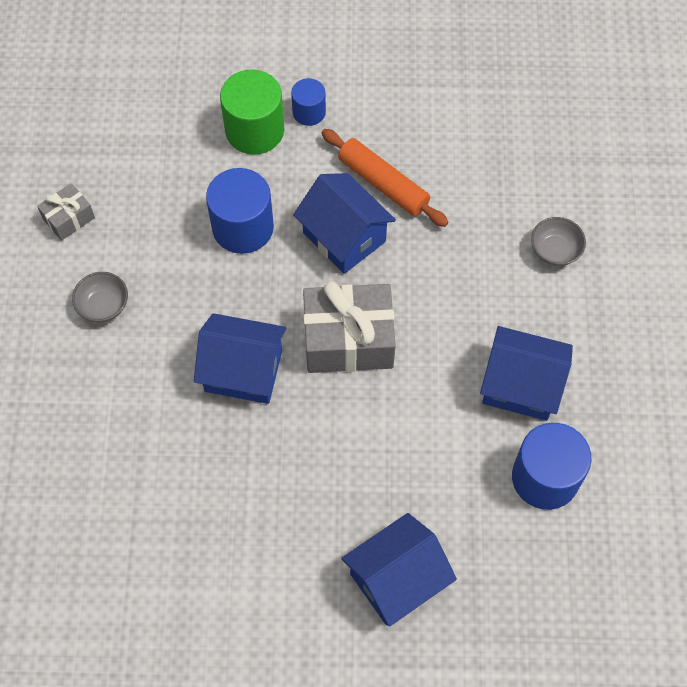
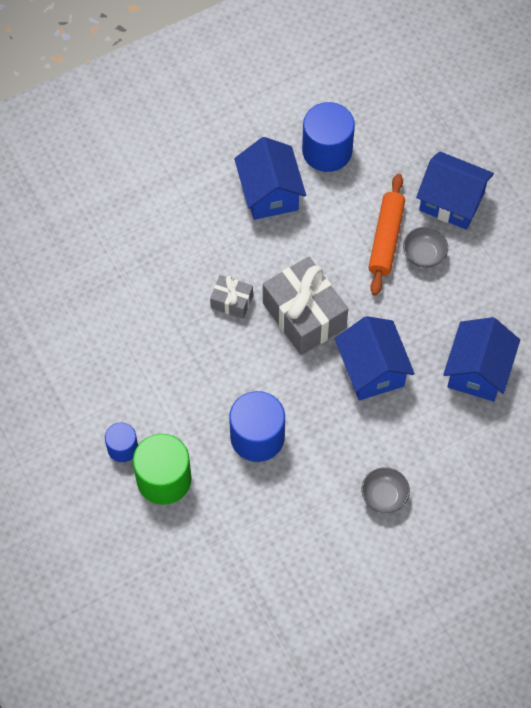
camera: 120 degrees left, 0 degrees up
grey gift [37,183,95,241] -> grey gift moved to [210,275,253,319]
blue house [293,173,396,274] -> blue house moved to [443,317,520,402]
orange rolling pin [321,129,449,227] -> orange rolling pin moved to [368,174,405,296]
grey bowl [531,217,586,266] -> grey bowl moved to [403,227,448,268]

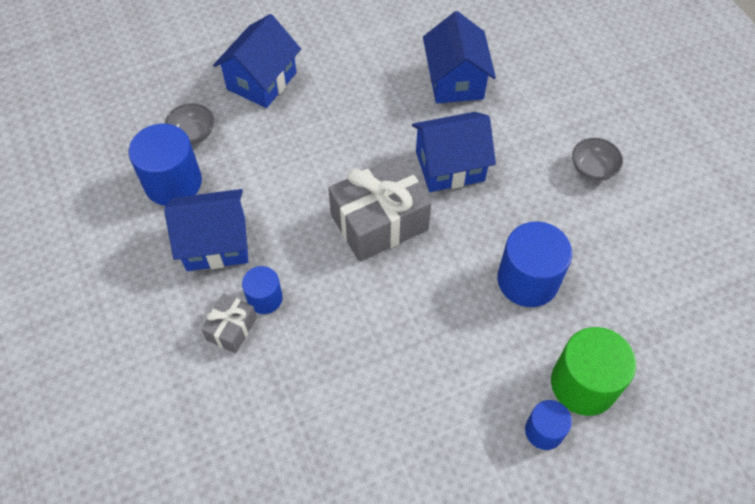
camera: 85 degrees left, 5 degrees down
grey gift [210,275,253,319] -> grey gift moved to [201,293,257,353]
orange rolling pin [368,174,405,296] -> none
grey bowl [403,227,448,268] -> grey bowl moved to [165,103,214,145]
blue house [443,317,520,402] -> blue house turned 60 degrees clockwise [423,11,496,104]
none -> blue cylinder [242,266,283,314]

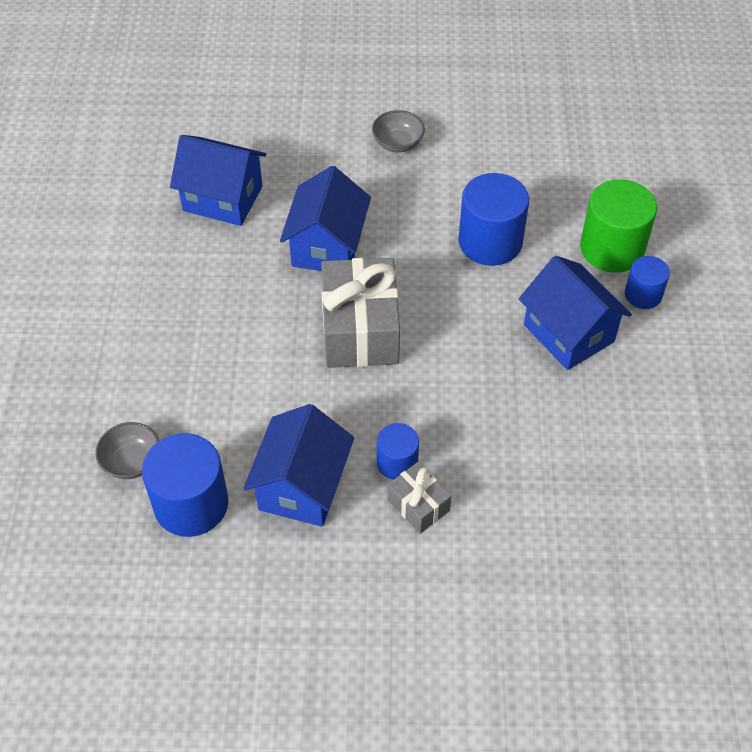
camera: 65 degrees left, 5 degrees down
blue house [213,14,301,108] -> blue house moved to [519,256,632,370]

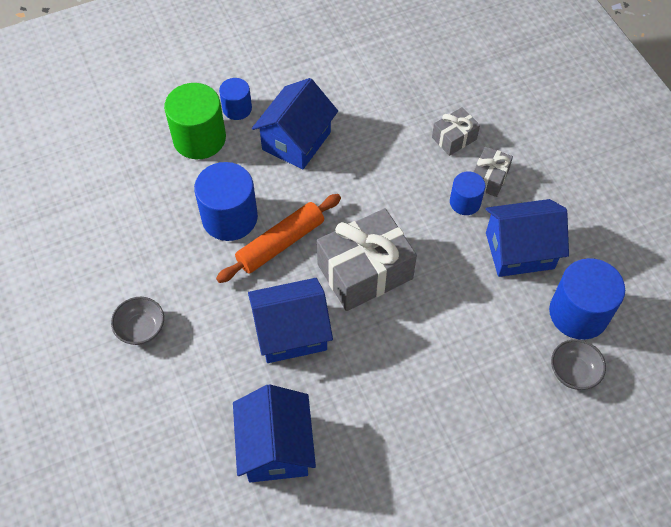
camera: 115 degrees left, 5 degrees up
none -> orange rolling pin [216,194,341,283]
none -> grey gift [432,107,480,156]

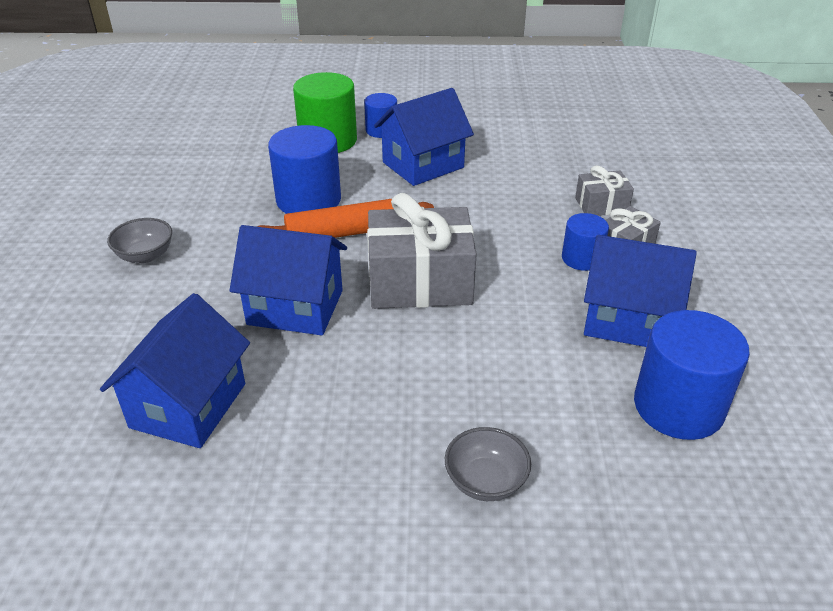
camera: 25 degrees right, 20 degrees down
grey bowl [551,339,606,390] -> grey bowl moved to [445,427,531,501]

